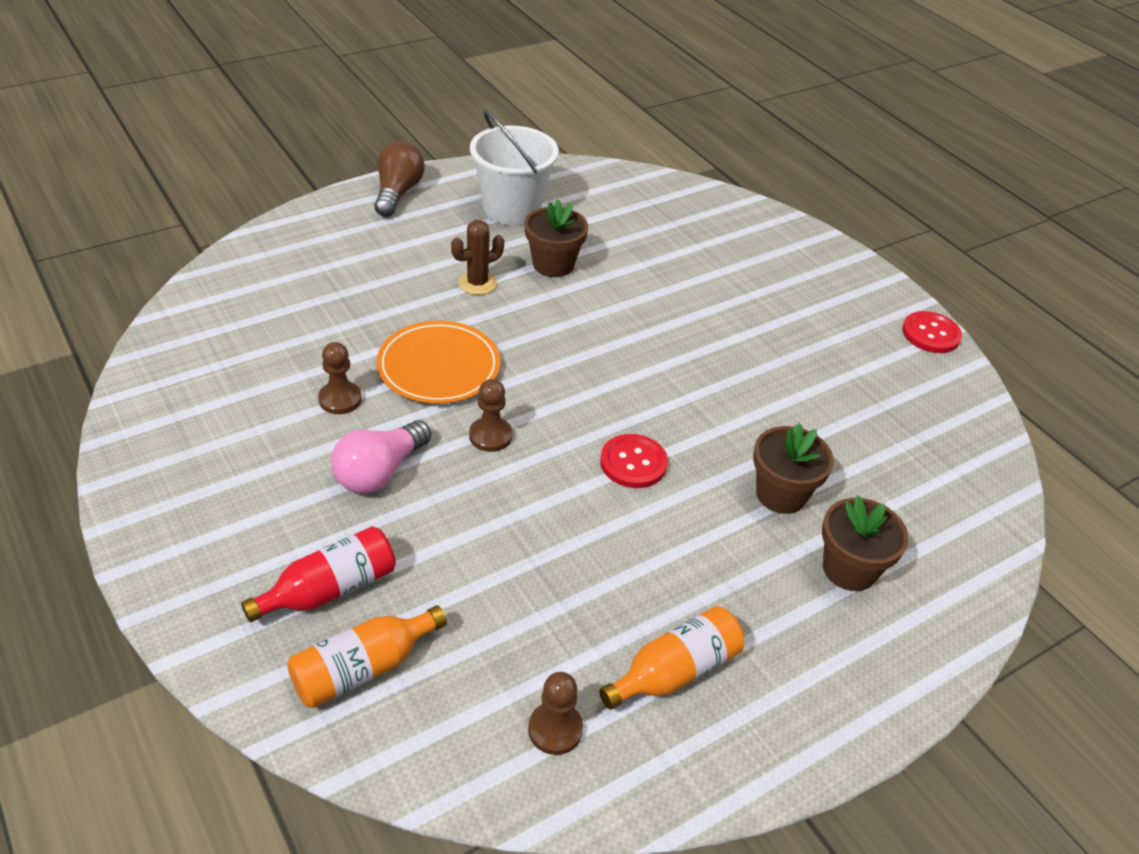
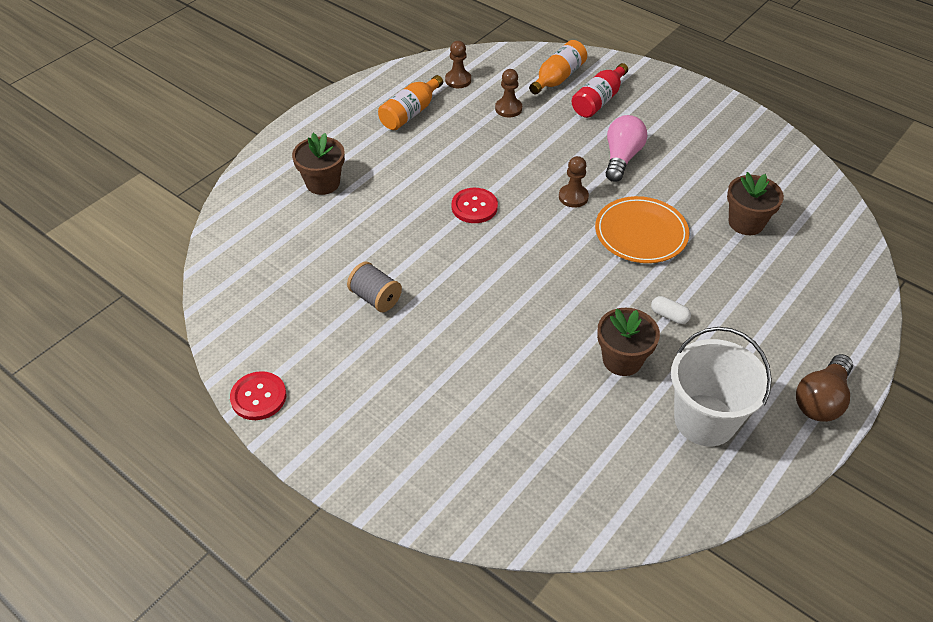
camera: 165 degrees right, 5 degrees up
brown pawn [318,342,362,414] -> brown pawn moved to [495,69,522,117]
brown light bulb [374,141,425,217] -> brown light bulb turned 45 degrees clockwise [796,354,853,422]
brown cactus [451,220,504,295] -> white capsule [651,296,691,324]
brown flower pot [753,423,834,514] -> brown flower pot moved to [727,172,784,235]
none -> grey spool [347,261,402,312]

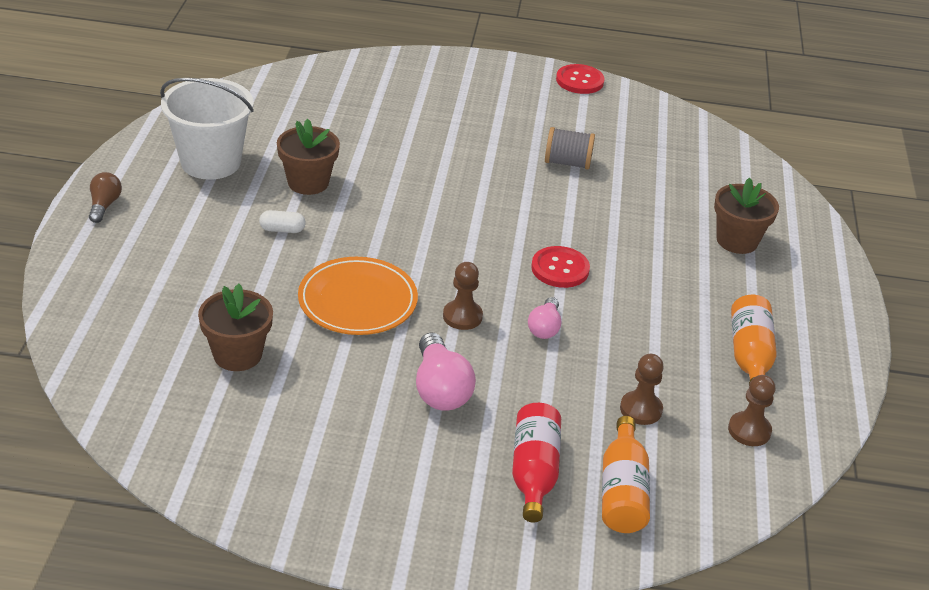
camera: 145 degrees right, 10 degrees down
brown light bulb [796,354,853,422] -> brown light bulb [89,172,122,223], size x0.61
none -> pink light bulb [528,297,561,339]

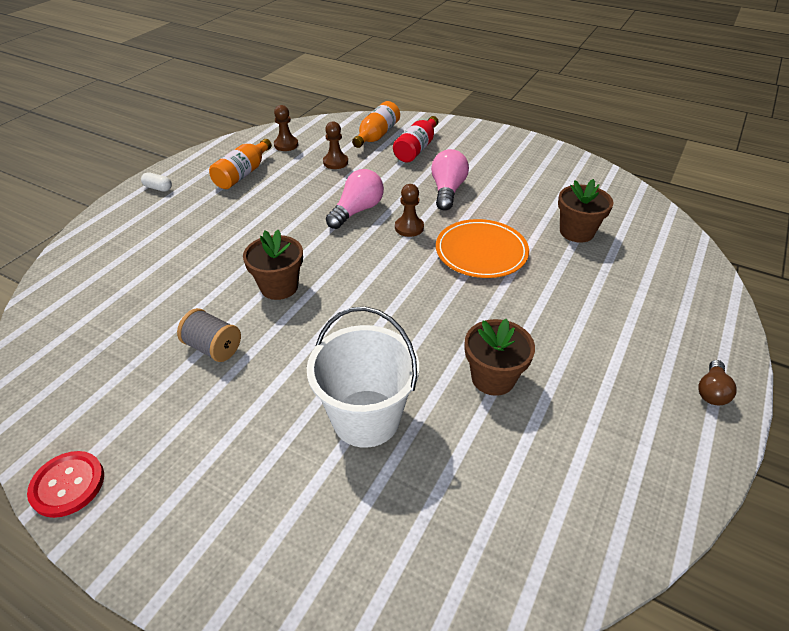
camera: 155 degrees left, 5 degrees up
white bucket [160,78,254,180] -> white bucket moved to [307,307,419,448]
white capsule [259,210,306,233] -> white capsule moved to [141,172,172,192]
pink light bulb [528,297,561,339] -> pink light bulb [326,169,384,229], size x1.65
red button [531,246,590,288] -> none
brown flower pot [714,178,779,254] -> brown flower pot moved to [243,230,303,300]

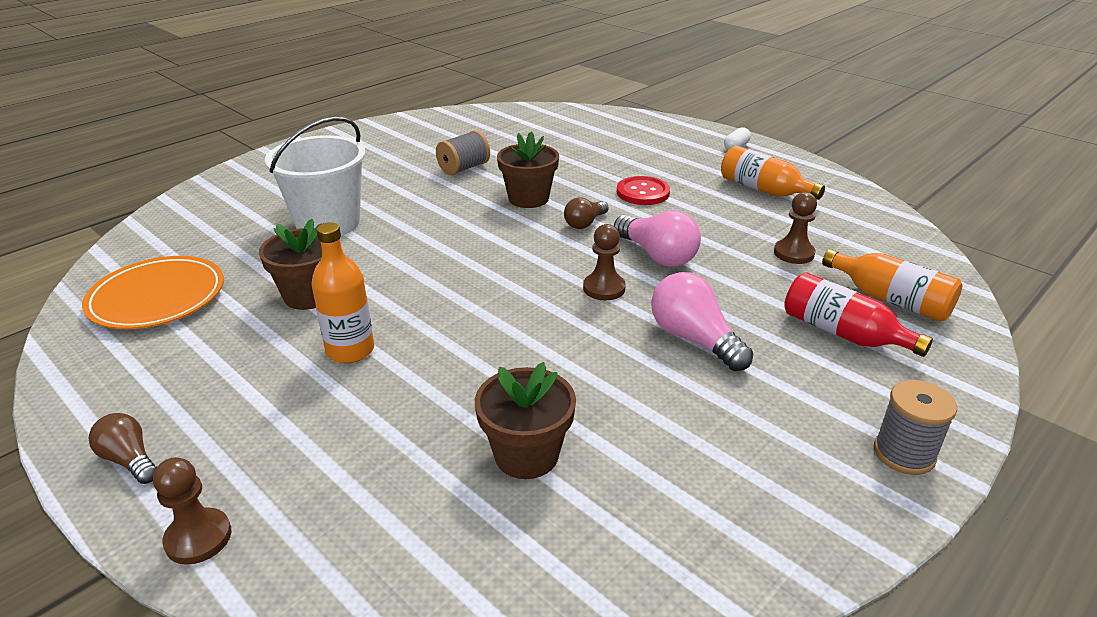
camera: 105 degrees right, 10 degrees down
red button [27,451,104,518] -> red button moved to [617,176,670,205]
brown pawn [274,105,298,151] -> brown pawn moved to [153,457,231,565]
pink light bulb [431,149,469,211] -> pink light bulb turned 150 degrees counterclockwise [651,272,753,371]
orange plate [436,219,529,278] -> orange plate moved to [82,256,224,329]
none -> orange bottle [312,222,374,363]
none -> brown light bulb [564,197,609,229]
none -> grey spool [874,380,957,475]

